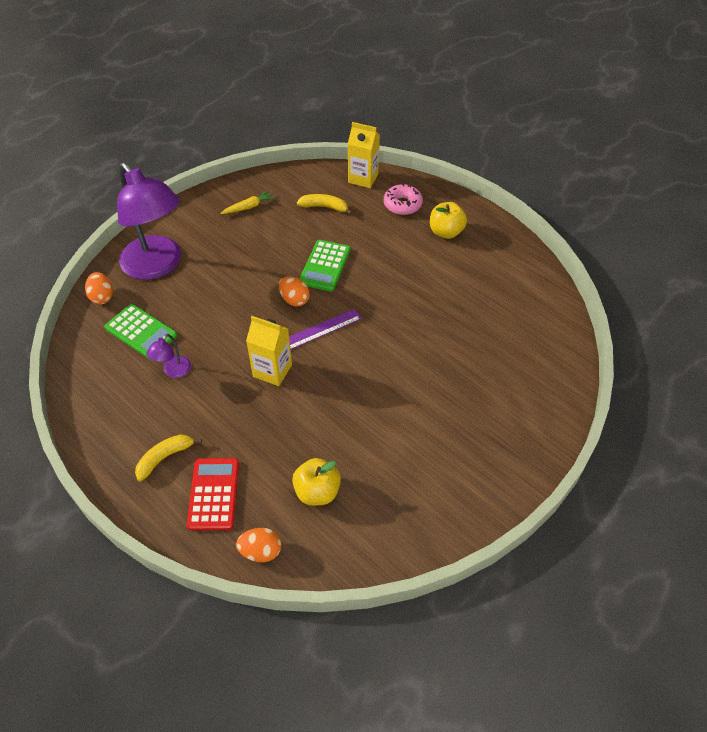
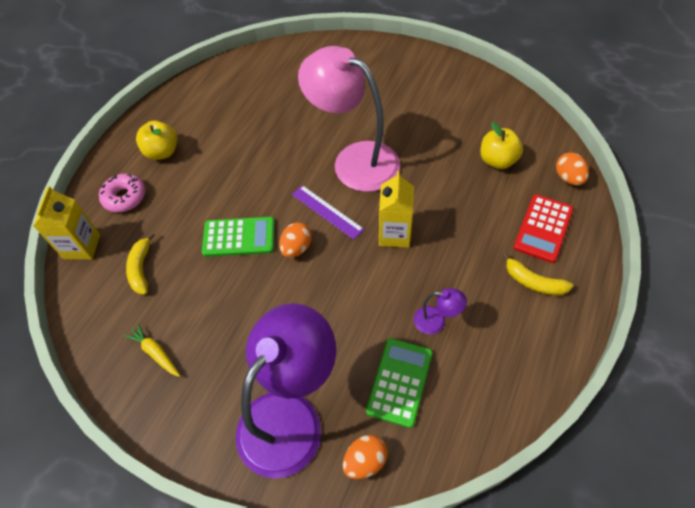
camera: 105 degrees left, 5 degrees up
red calculator [187,458,239,531] -> red calculator turned 45 degrees counterclockwise [513,194,573,263]
none -> pink lamp [298,46,400,192]

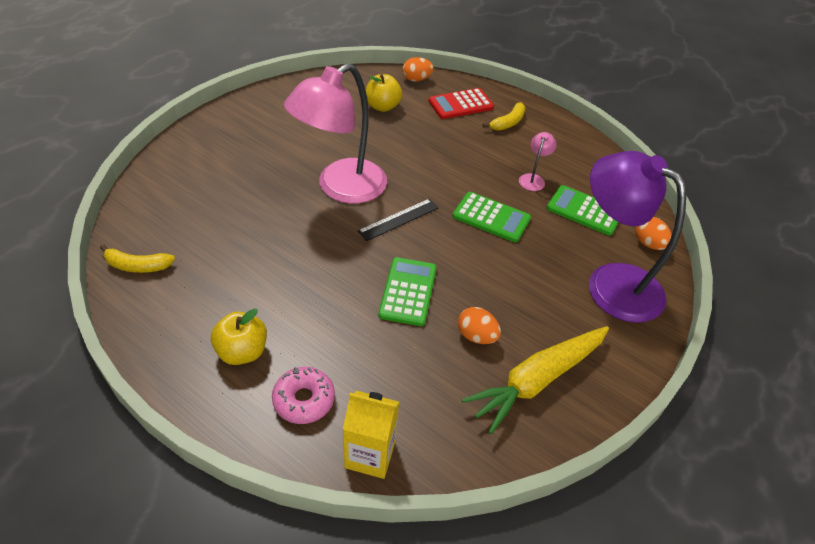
camera: 85 degrees left, 10 degrees down
yellow carrot [124,323,180,377] -> yellow carrot [462,326,609,434], size x2.16
yellow banana [126,232,155,295] -> yellow banana moved to [100,245,175,273]
orange egg [279,223,312,258] -> orange egg moved to [458,307,501,344]
purple ruler [292,185,364,240] -> black ruler [358,199,438,241]
yellow carton [379,171,414,248] -> none
purple lamp [414,288,467,334] -> pink lamp [519,132,557,191]
red calculator [513,194,573,263] -> red calculator turned 120 degrees clockwise [428,88,494,119]
none -> green calculator [453,192,531,242]

